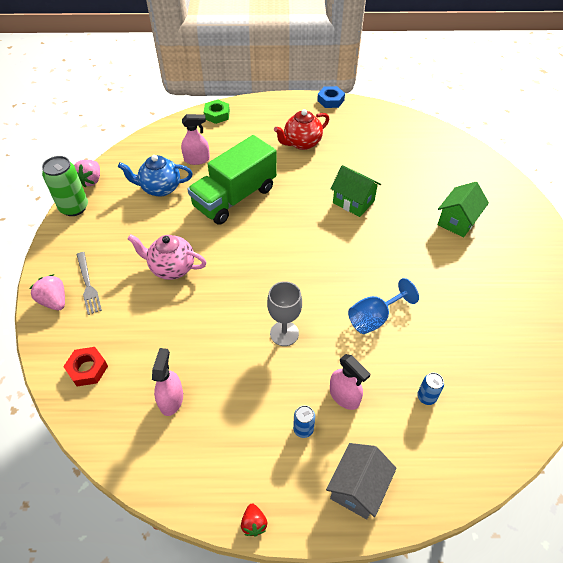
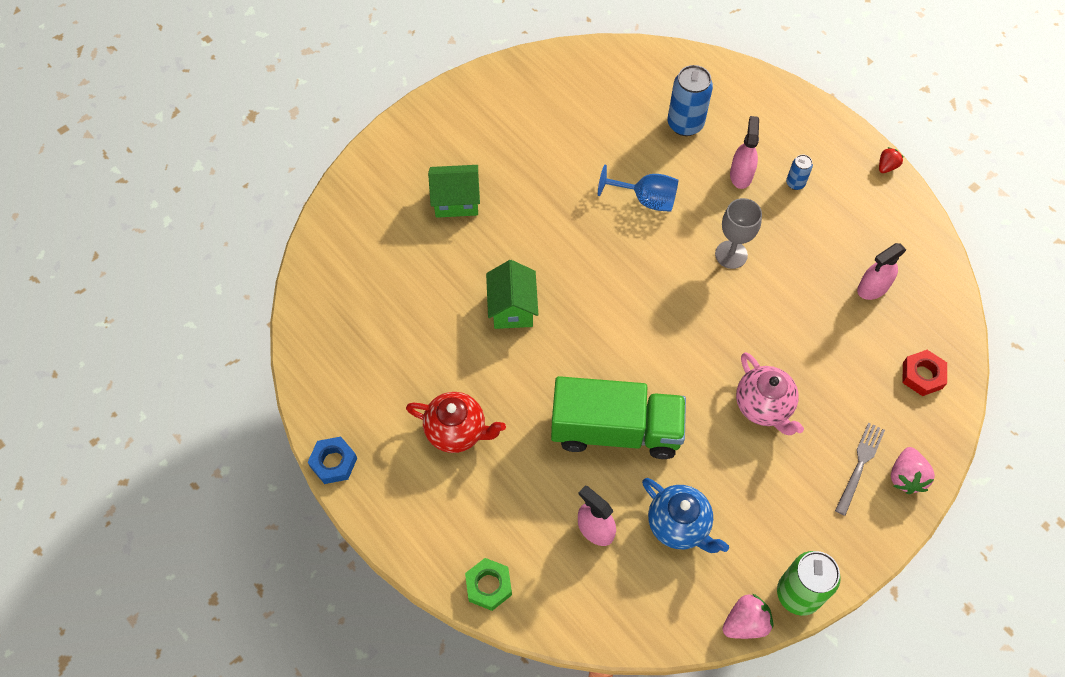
camera: 130 degrees left, 10 degrees up
grey house [326,443,397,519] -> none
blue can [417,373,444,405] -> blue can [668,65,713,136], size x1.94

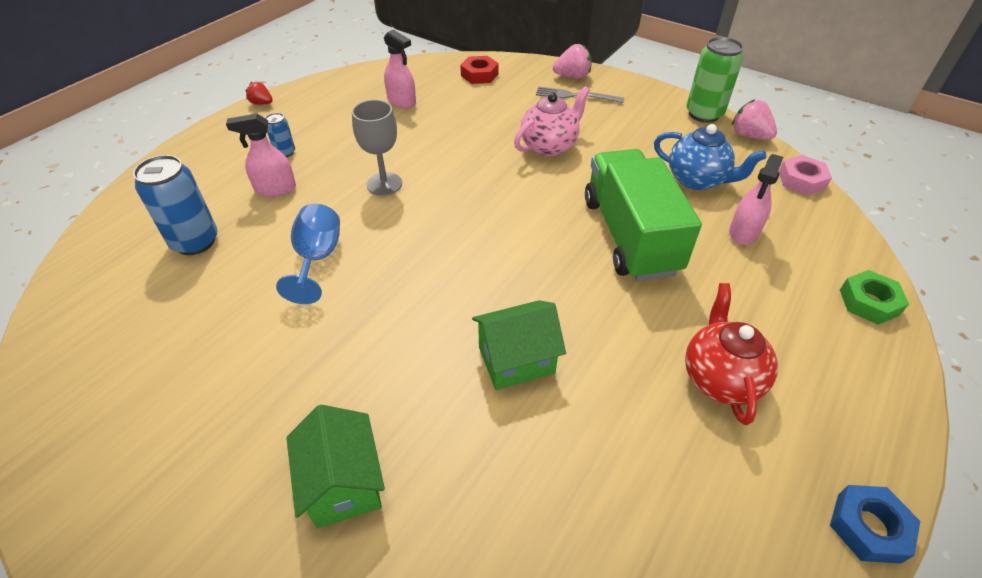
camera: 105 degrees left, 15 degrees down
blue teapot [642,478,729,553] -> blue teapot turned 90 degrees clockwise [654,124,767,190]
none -> pink nut [779,155,832,196]

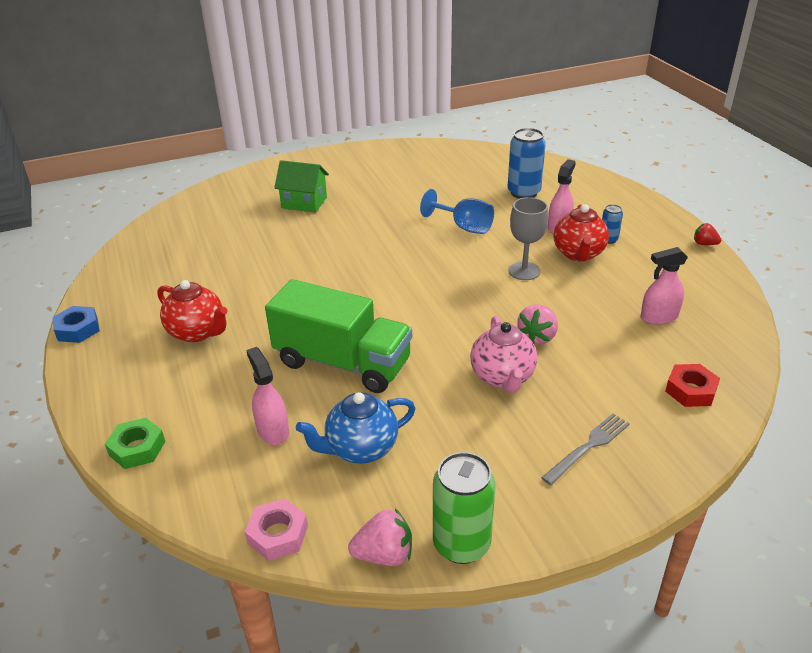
camera: 125 degrees right, 10 degrees down
red strawberry [246,82,273,105] -> red strawberry turned 120 degrees counterclockwise [694,223,721,245]
green house [472,300,566,390] -> none
pink strawberry [553,44,592,79] -> pink strawberry moved to [517,304,558,344]
none -> red teapot [554,204,609,261]

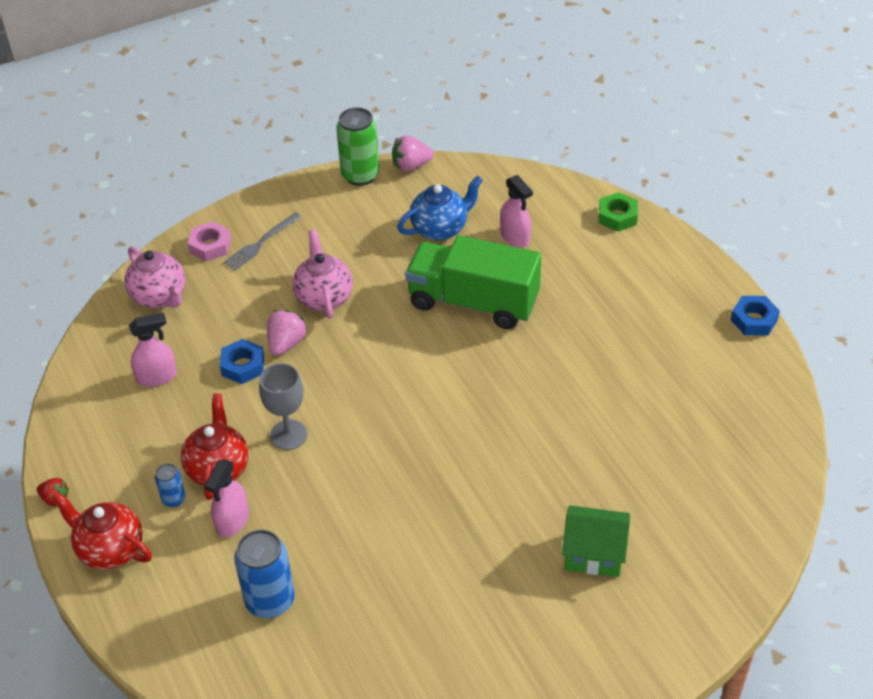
camera: 175 degrees right, 10 degrees up
red teapot [157,280,228,342] -> red teapot moved to [52,491,152,570]
pink nut [245,499,308,561] -> pink nut moved to [188,221,231,262]
blue goblet [420,189,494,234] -> none
red nut [665,364,720,407] -> pink teapot [124,246,185,308]
none -> blue nut [220,339,264,384]

